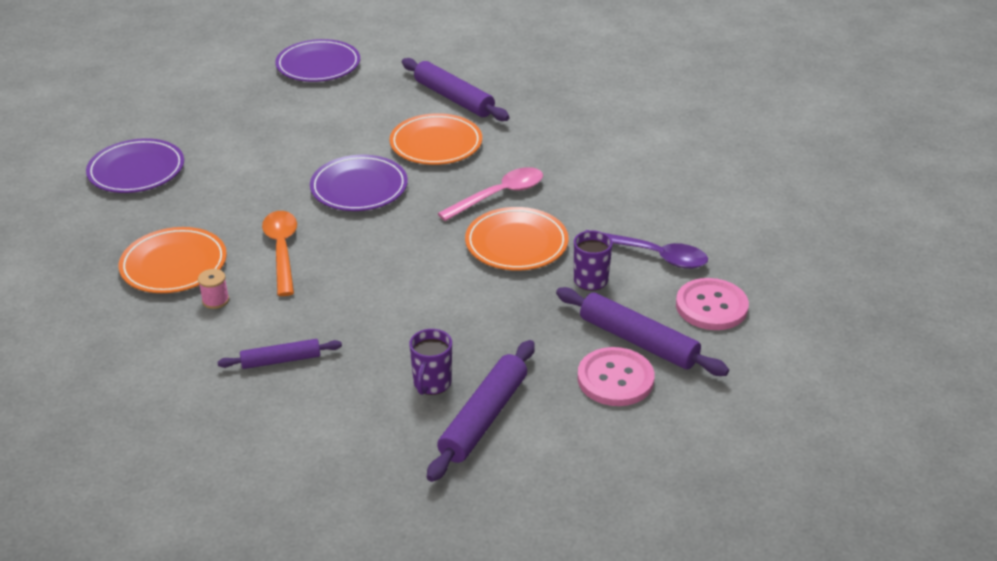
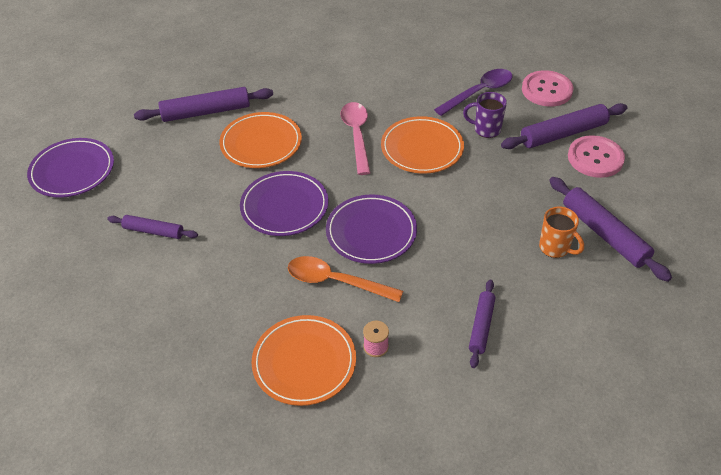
camera: 60 degrees left, 10 degrees up
purple plate [86,138,184,193] -> purple plate moved to [326,195,417,264]
purple mug [409,329,452,395] -> orange mug [539,207,584,258]
none -> purple rolling pin [107,215,198,239]

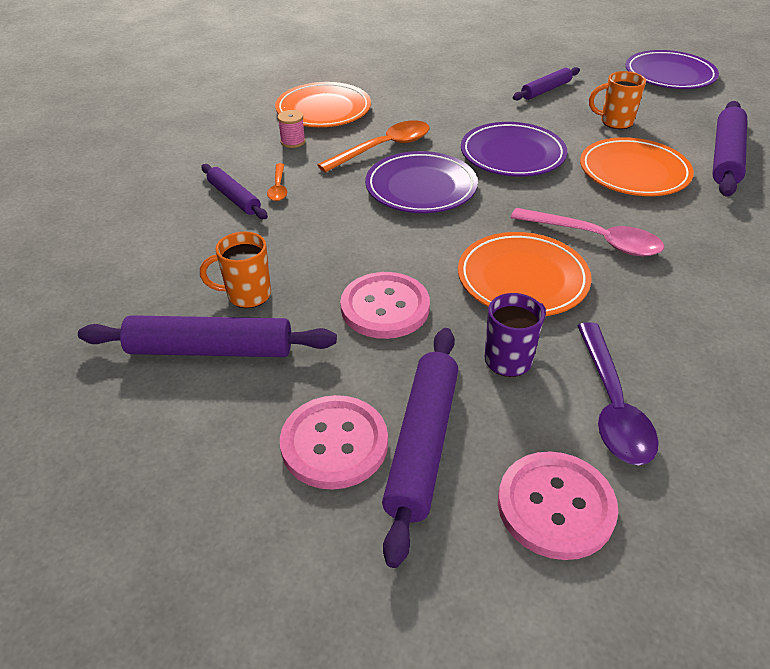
camera: 125 degrees right, 5 degrees down
none -> orange spoon [267,163,287,201]
none -> pink button [340,272,430,339]
none -> orange mug [589,71,646,129]

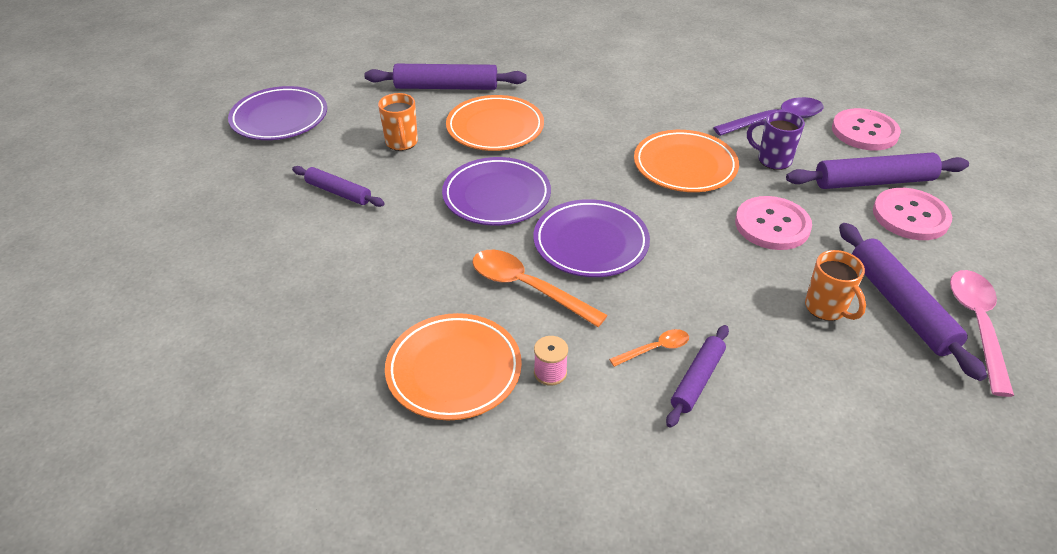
camera: 110 degrees left, 0 degrees up
pink spoon [511,208,664,256] -> pink spoon moved to [950,270,1014,397]

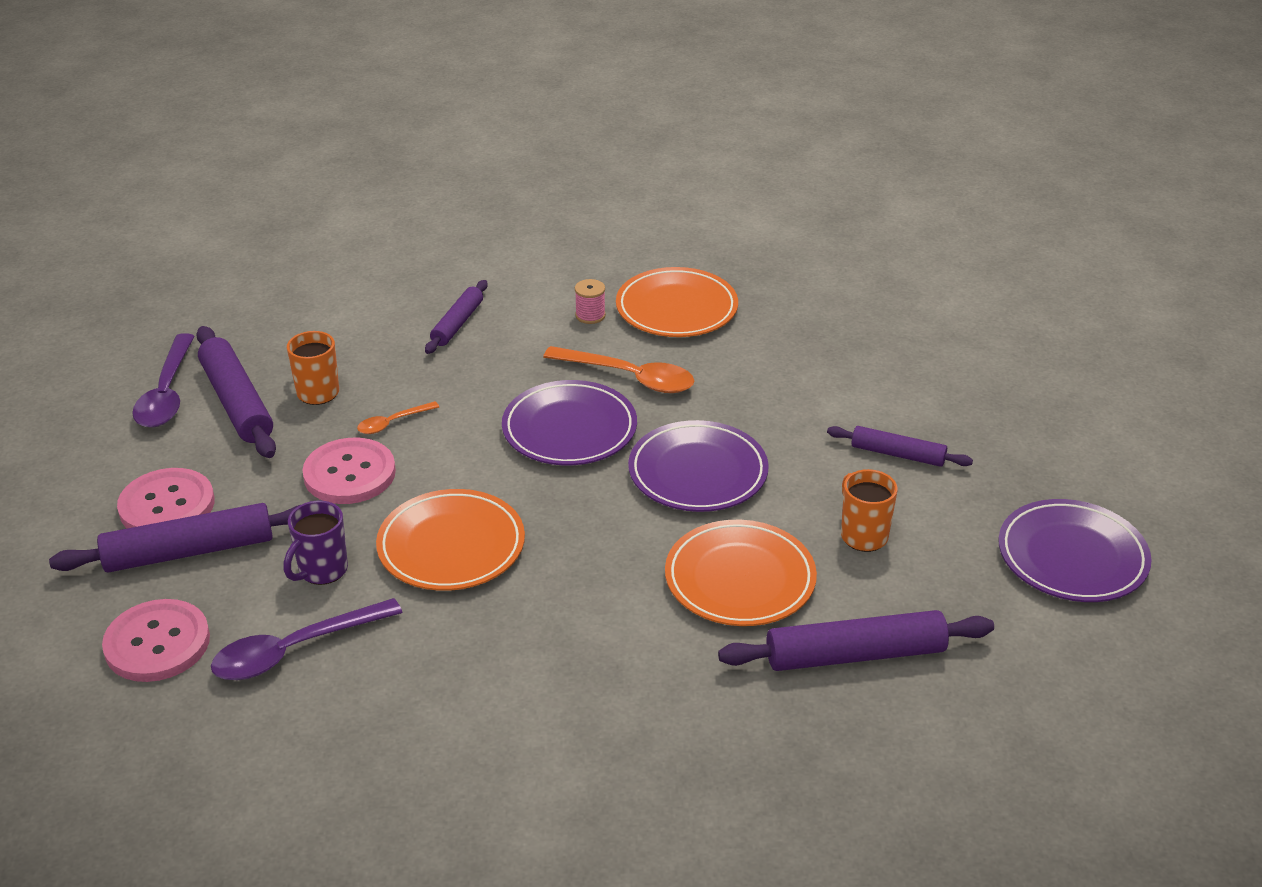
camera: 170 degrees right, 5 degrees down
orange spoon [609,329,689,367] -> orange spoon moved to [357,401,439,434]
purple mug [747,111,805,170] -> purple mug turned 105 degrees clockwise [284,501,348,585]
pink spoon [950,270,1014,397] -> purple spoon [132,333,195,428]

